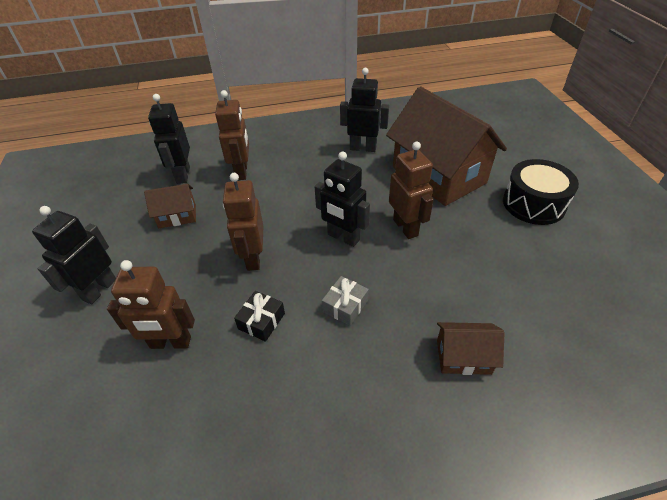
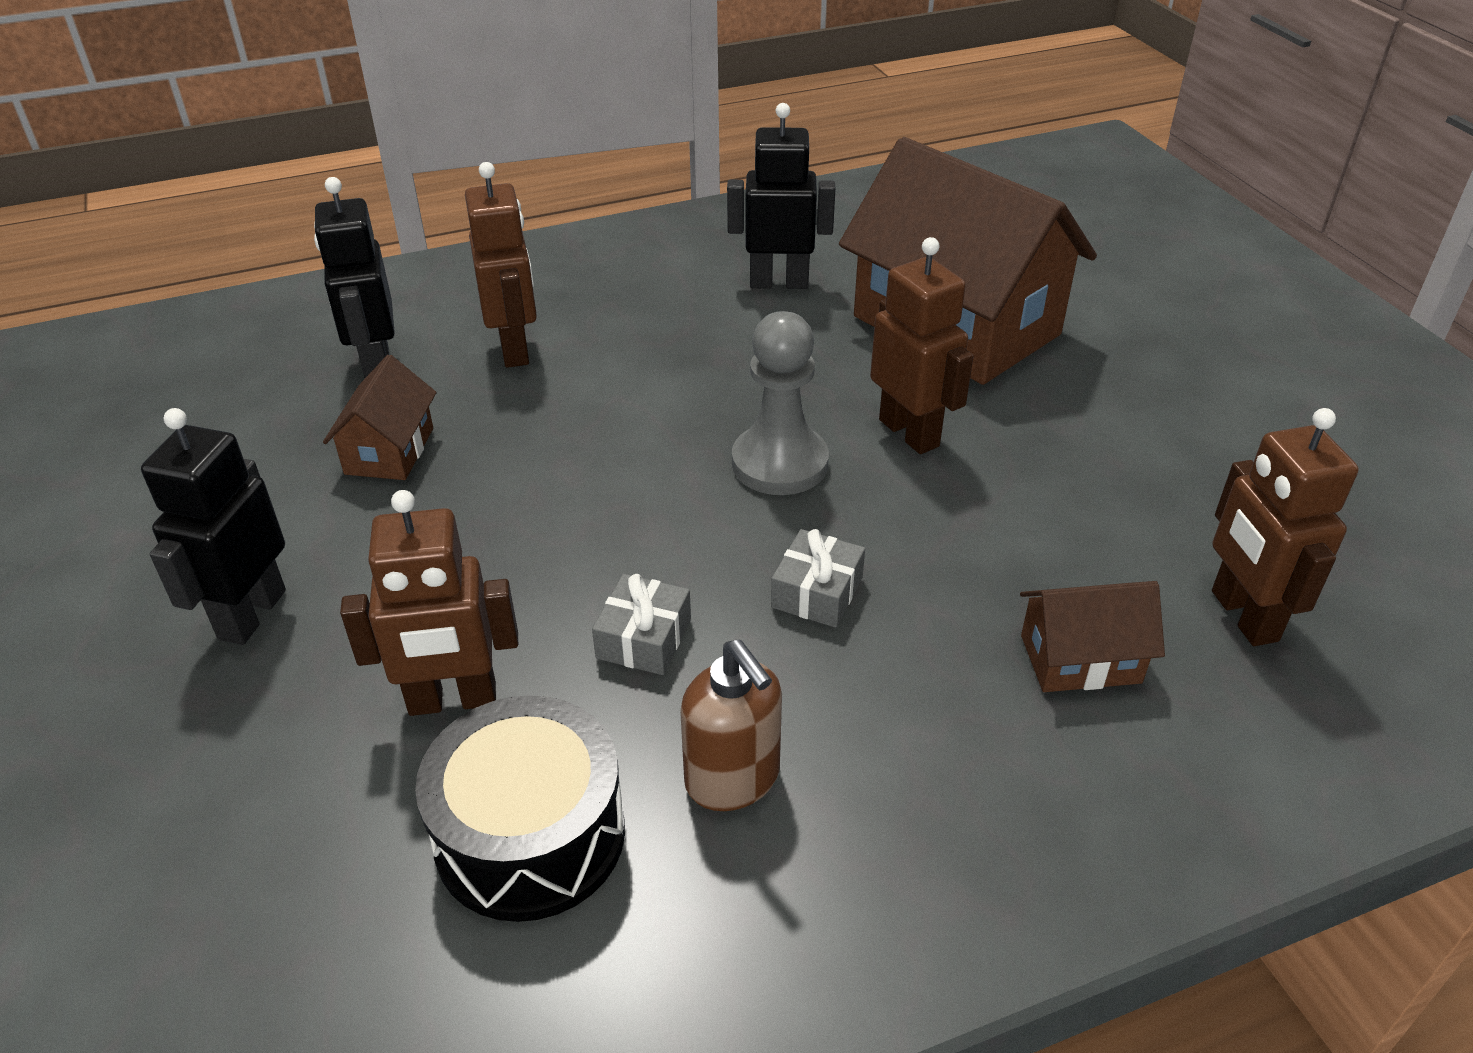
camera: 10 degrees left, 5 degrees down
brown house [144,184,196,228] -> brown house turned 60 degrees counterclockwise [323,355,436,480]
brown robot [223,173,263,271] -> brown robot moved to [1212,408,1359,646]
black gift [234,291,285,342] -> grey gift [592,574,691,675]
black robot [315,151,370,247] -> grey pawn [732,311,829,495]
black drum [503,159,579,225] -> black drum moved to [415,695,625,922]
none -> brown soap dispenser [680,639,782,811]

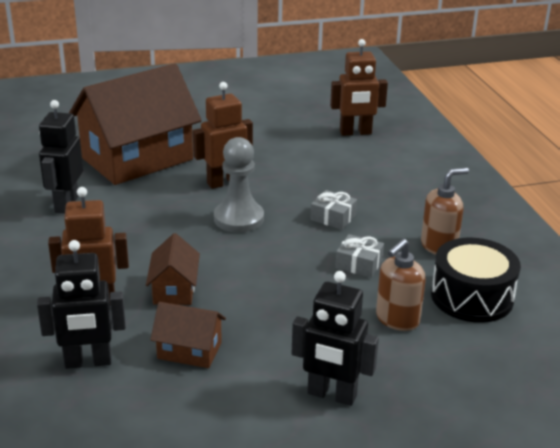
camera: 85 degrees left, 10 degrees down
brown robot [340,490,518,716] -> brown soap dispenser [376,239,426,331]
brown house [1020,581,1165,692] -> brown house moved to [146,233,200,305]

